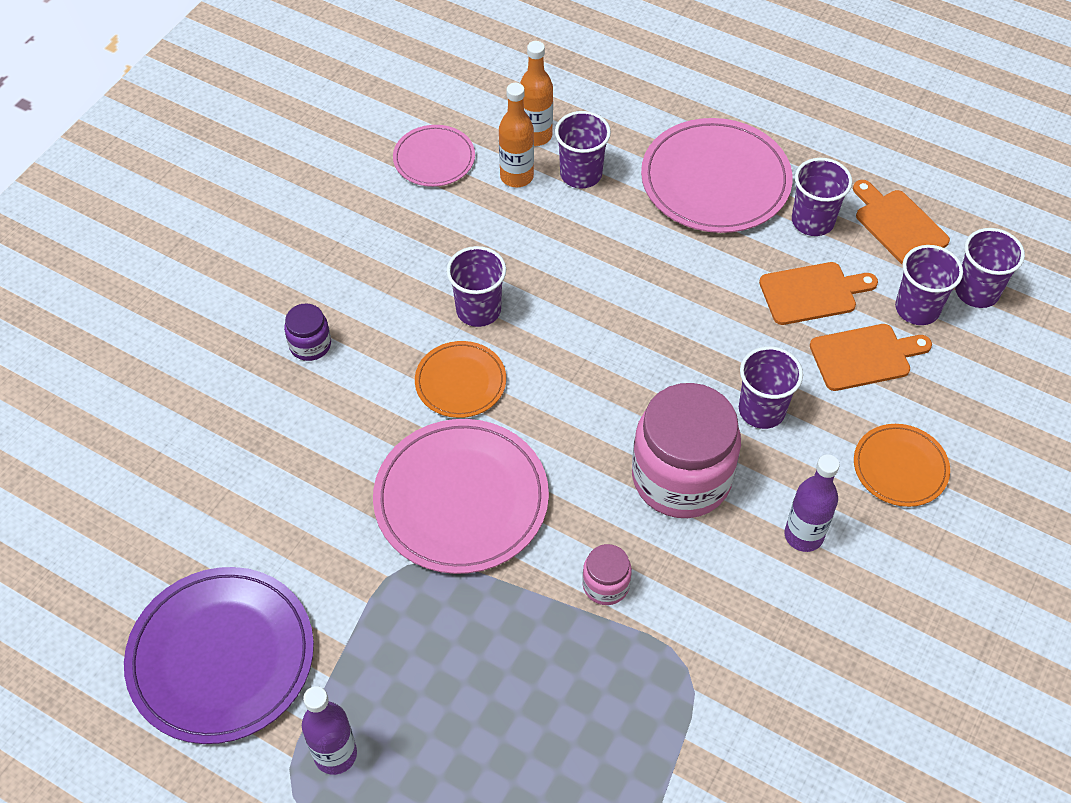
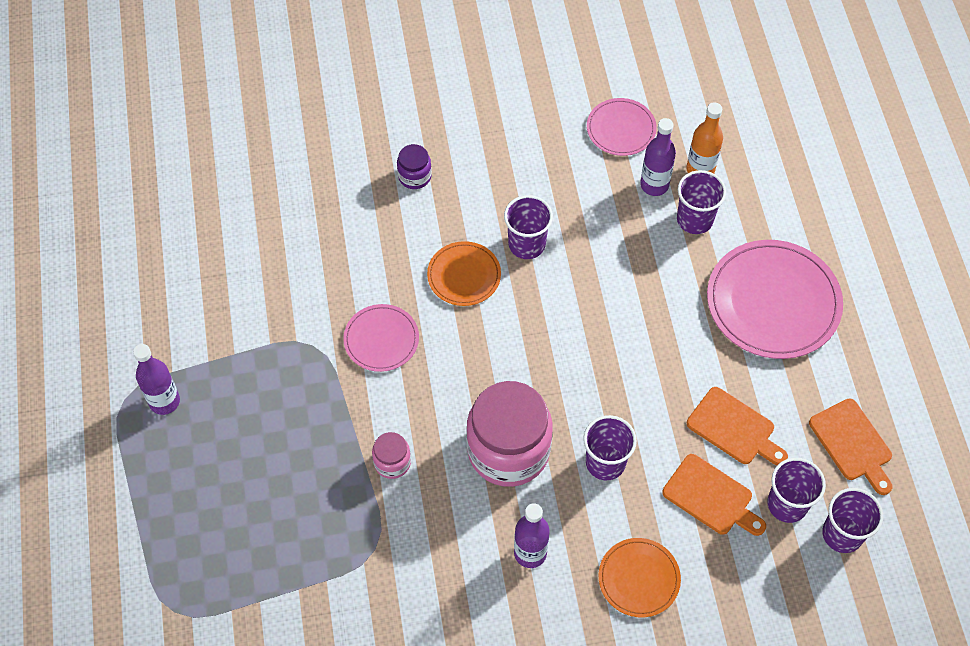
camera: 50 degrees right, 5 degrees up
purple plate [124,567,314,744] -> none
pink plate [373,419,549,574] -> pink plate [343,304,419,372], size x0.55
orange bottle [499,83,534,187] -> purple bottle [640,118,676,196]
purple cup [792,158,852,236] -> none
orange cutting board [853,180,950,265] -> orange cutting board turned 135 degrees clockwise [809,399,893,495]

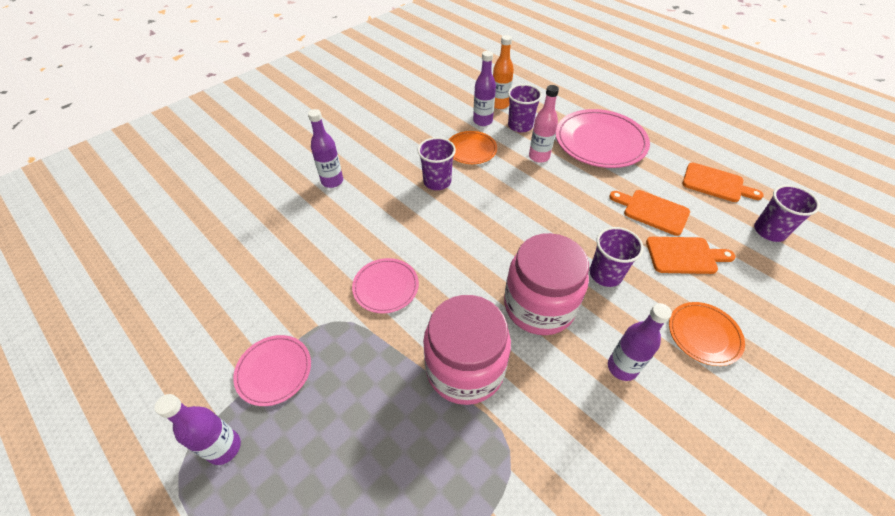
camera: 35 degrees left, 10 degrees down
pink jar [372,432,411,479] -> pink jar [423,295,511,405], size x2.23
purple jar [397,144,432,189] -> purple bottle [308,109,343,188]
orange plate [427,241,501,306] -> orange plate moved to [449,131,497,164]
pink plate [587,98,657,156] -> pink plate moved to [233,335,311,406]
orange cutting board [687,387,788,465] -> orange cutting board turned 150 degrees counterclockwise [609,190,690,236]
purple cup [767,458,826,523] -> none
none -> pink bottle [529,85,559,163]

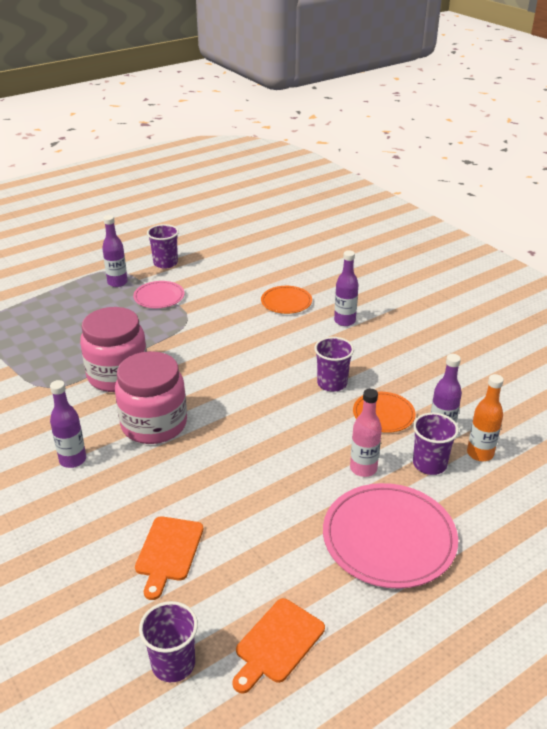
camera: 100 degrees right, 15 degrees down
pink plate [352,258,419,313] -> none
purple cup [590,227,643,287] -> purple cup moved to [147,224,179,269]
orange cutting board [609,190,690,236] -> none
orange plate [669,302,745,366] -> orange plate moved to [261,286,312,314]

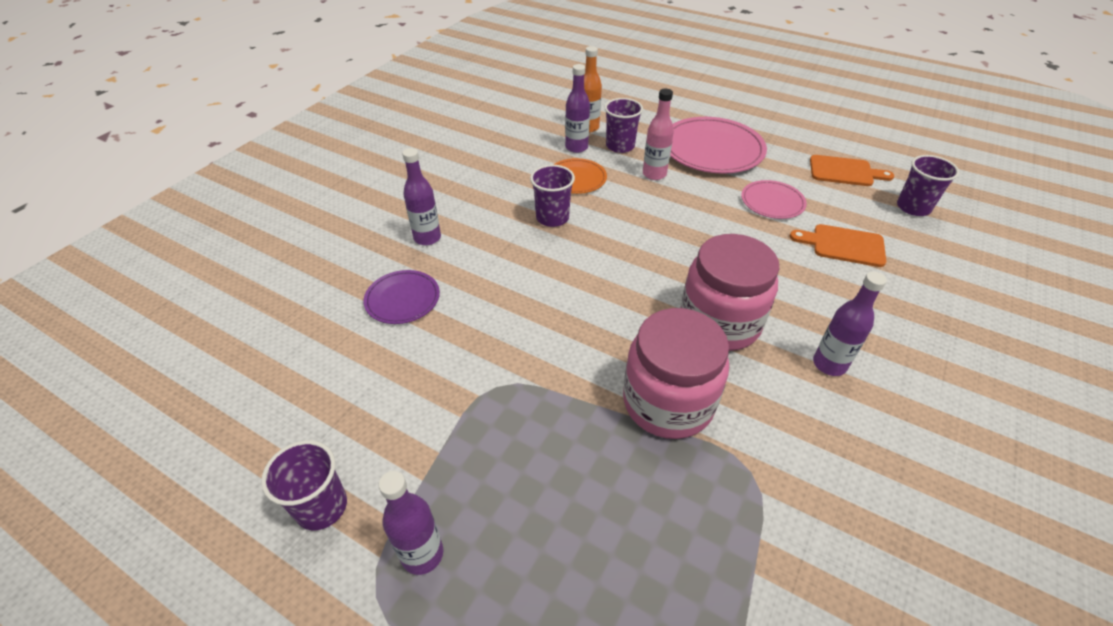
camera: 115 degrees left, 10 degrees up
pink plate [133,281,185,308] -> pink plate moved to [741,180,807,219]
orange cutting board [135,516,203,600] -> orange cutting board turned 150 degrees counterclockwise [790,224,886,267]
orange plate [261,286,312,314] -> purple plate [363,270,440,324]

